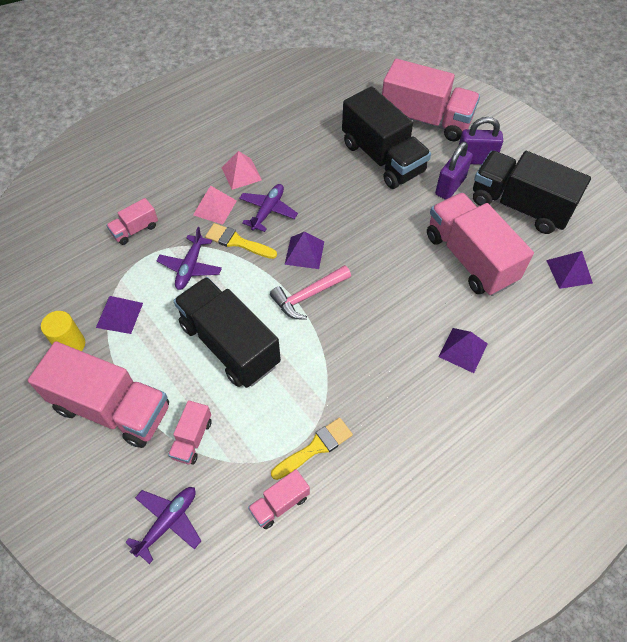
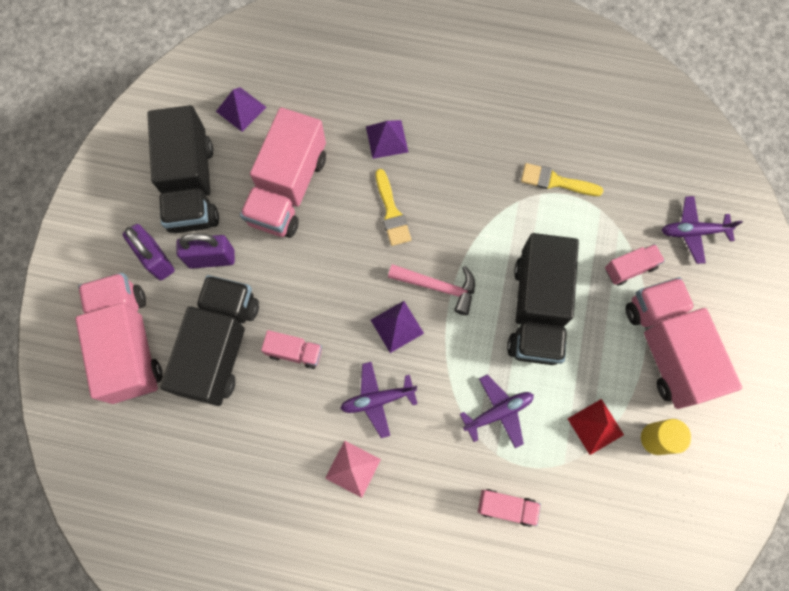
camera: 130 degrees left, 15 degrees up
purple pyramid [96,296,143,334] -> red pyramid [568,399,624,455]
pink pyramid [193,185,237,225] -> none
yellow brush [205,223,277,259] -> yellow brush moved to [375,169,411,246]
pink truck [248,469,310,529] -> pink truck moved to [261,330,322,369]

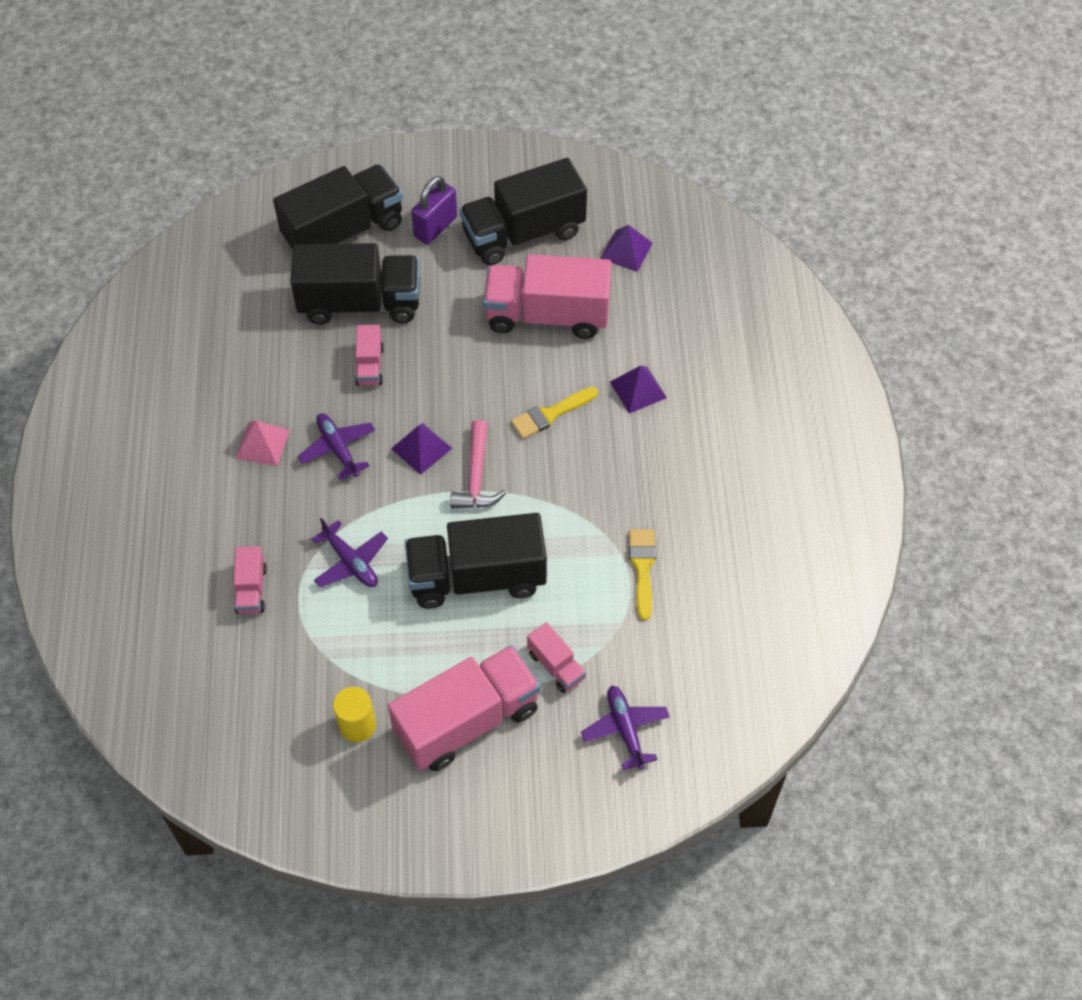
camera: 75 degrees right, 15 degrees down
pink truck [75,273,163,404] -> black truck [273,164,403,250]
purple padlock [176,233,235,269] -> none
red pyramid [568,399,624,455] -> none

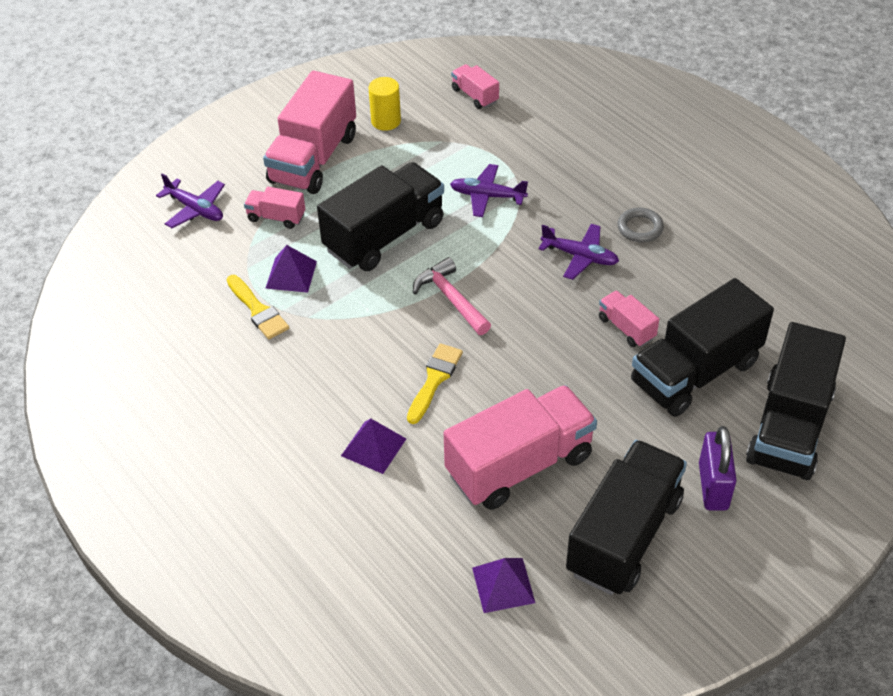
camera: 145 degrees right, 10 degrees down
pink truck [233,546,267,614] -> pink truck moved to [451,64,499,109]
pink pyramid [235,421,290,466] -> grey ring [617,208,664,243]
purple pyramid [391,423,452,475] -> purple pyramid moved to [265,245,317,293]

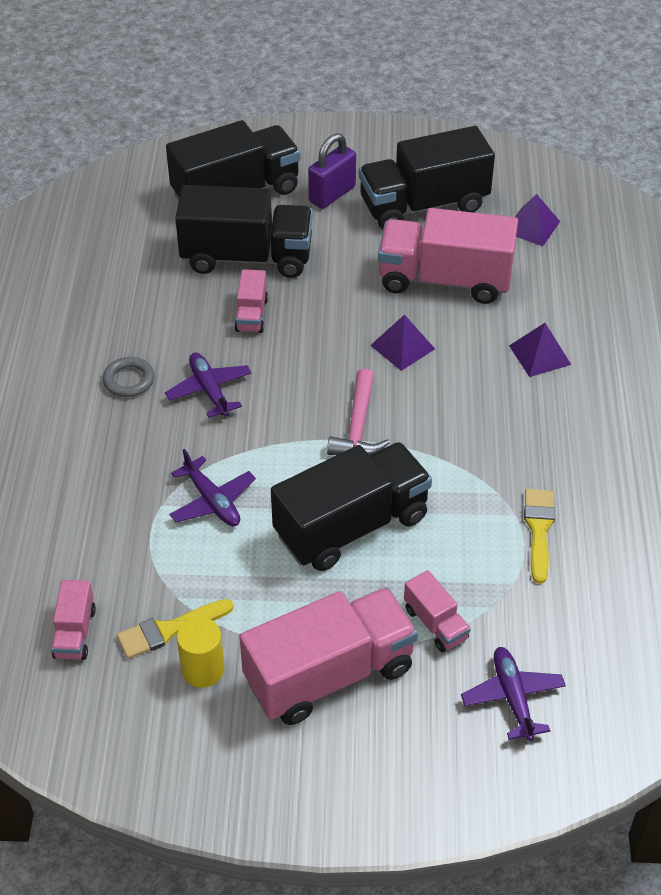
camera: 140 degrees left, 0 degrees up
purple pyramid [265,245,317,293] -> purple pyramid moved to [370,314,435,371]
black truck [317,162,444,271] -> black truck turned 150 degrees clockwise [271,442,432,571]
yellow brush [407,343,463,424] -> yellow brush moved to [117,599,234,659]

